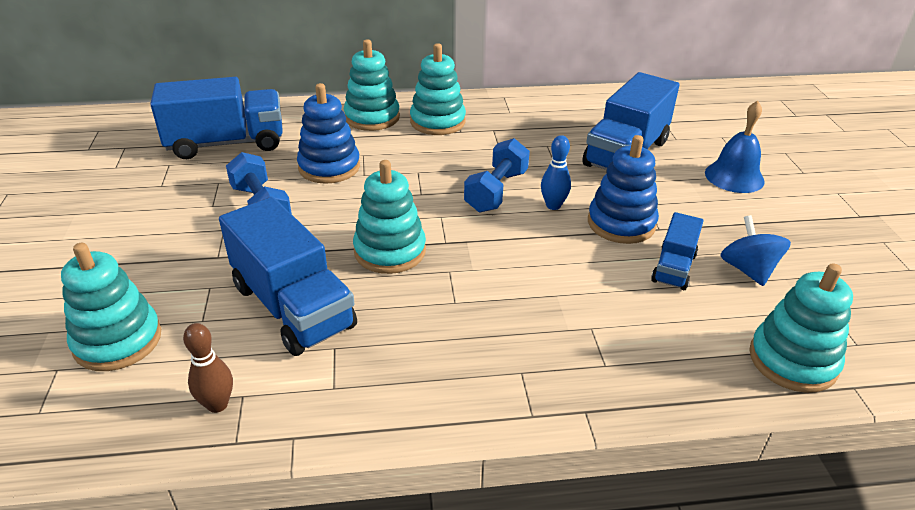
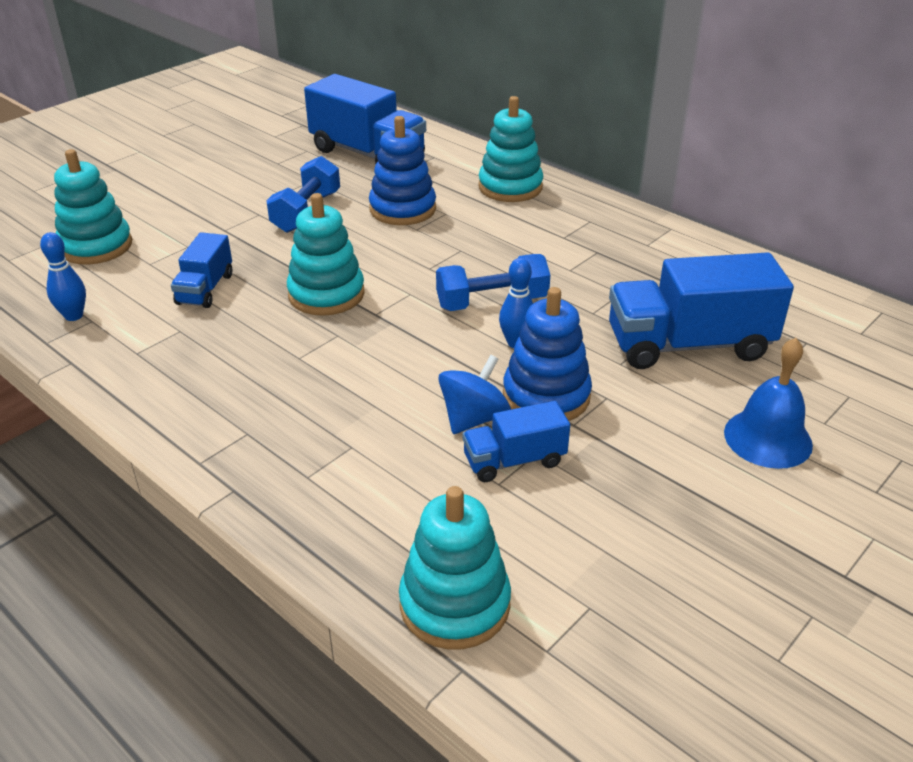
camera: 50 degrees right, 0 degrees up
brown bowling pin [183,323,233,413] -> blue bowling pin [40,232,86,321]
blue truck [219,197,357,356] -> blue truck [171,232,232,308], size x0.54
turquoise stacking toy [410,43,466,135] -> none
blue spinning top [720,215,791,286] -> blue spinning top moved to [438,355,511,434]

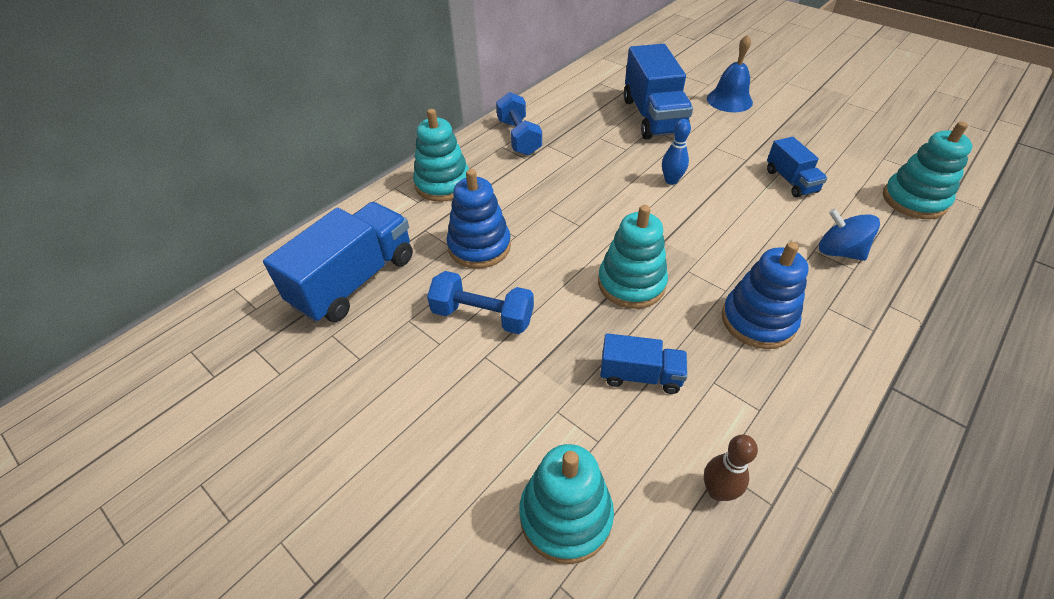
camera: 90 degrees left, 10 degrees up
blue bowling pin [40,232,86,321] -> brown bowling pin [704,435,758,501]
blue dumbbell [436,254,550,311] -> blue dumbbell moved to [496,92,542,155]
blue spinning top [438,355,511,434] -> blue spinning top moved to [819,209,880,261]
blue stacking toy [503,287,592,421] -> blue stacking toy moved to [722,242,809,349]

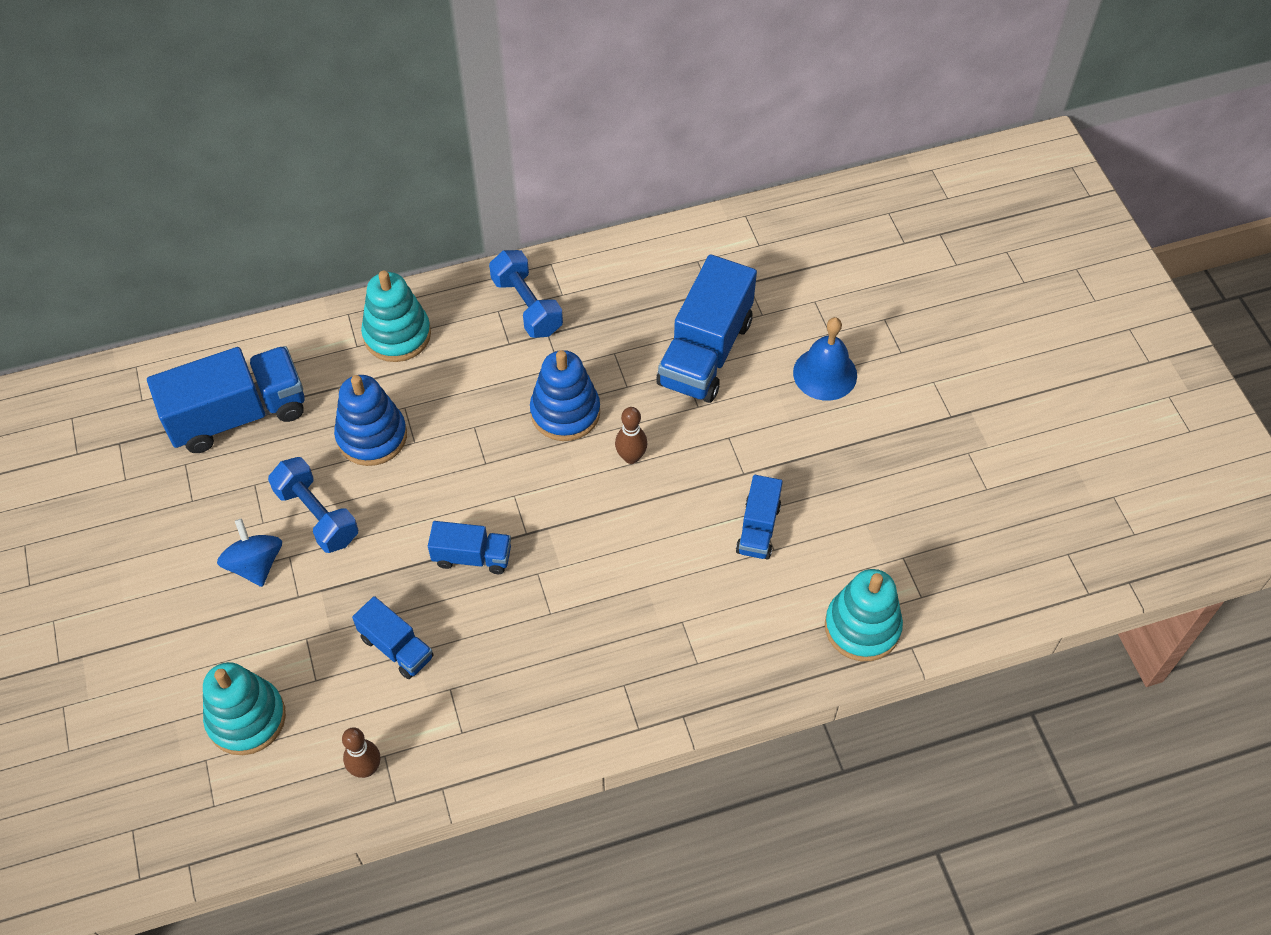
camera: 30 degrees right, 10 degrees up
blue dumbbell [496,92,542,155] -> blue dumbbell turned 45 degrees counterclockwise [489,250,563,338]
turquoise stacking toy [598,205,668,309] -> blue truck [428,521,511,574]
blue bowling pin [662,119,691,185] -> brown bowling pin [615,407,647,464]
blue stacking toy [722,242,809,349] -> blue stacking toy moved to [530,350,600,441]
blue spinning top [819,209,880,261] -> blue spinning top moved to [217,518,282,587]

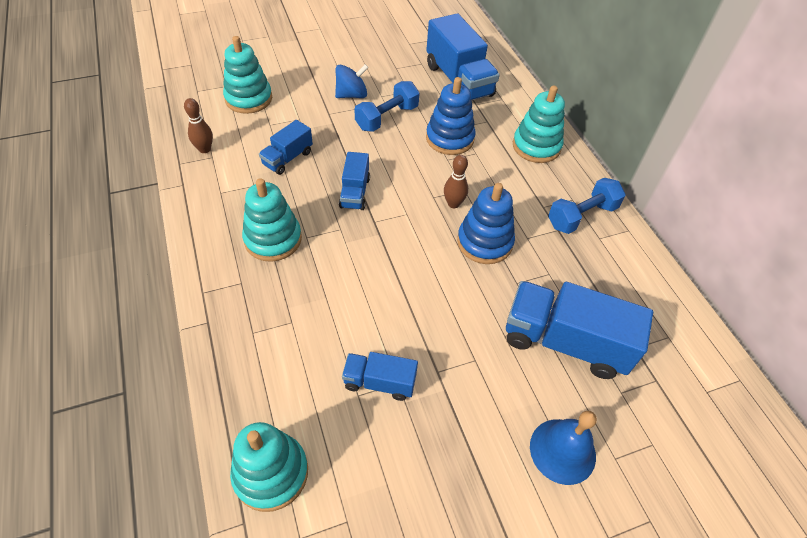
camera: 85 degrees right, 5 degrees down
brown bowling pin [615,407,647,464] -> brown bowling pin moved to [444,155,468,208]
none -> turquoise stacking toy [242,178,302,262]

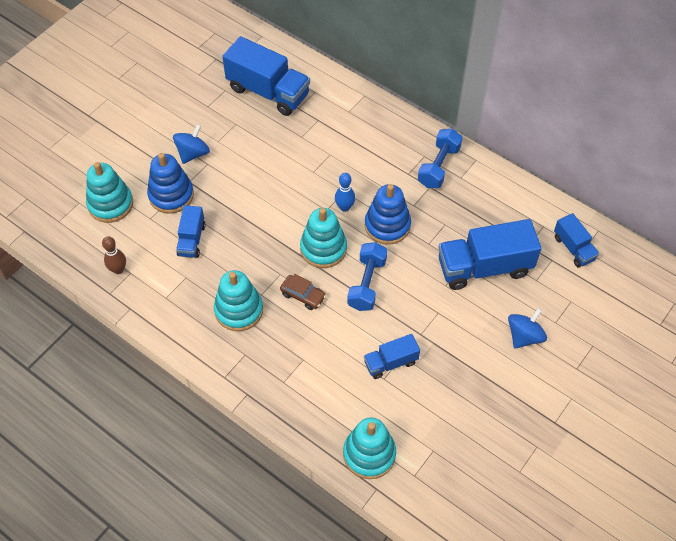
camera: 30 degrees left, 5 degrees up
blue truck [339,152,370,210] -> blue truck moved to [554,213,599,267]
blue dumbbell [354,81,420,132] -> blue dumbbell moved to [347,242,387,311]
blue stacking toy [426,77,476,155] -> blue stacking toy moved to [147,153,194,214]
brown bowling pin [444,155,468,208] -> blue bowling pin [335,173,355,212]
turquoise stacking toy [513,85,565,163] -> turquoise stacking toy moved to [300,208,347,268]
blue bell [530,411,597,485] -> blue spinning top [508,308,547,349]
none -> brown car [280,274,326,310]

